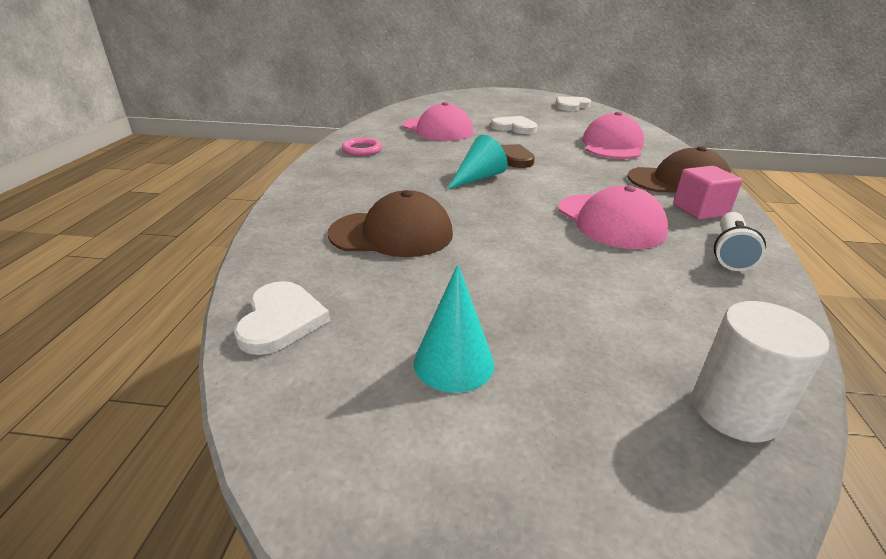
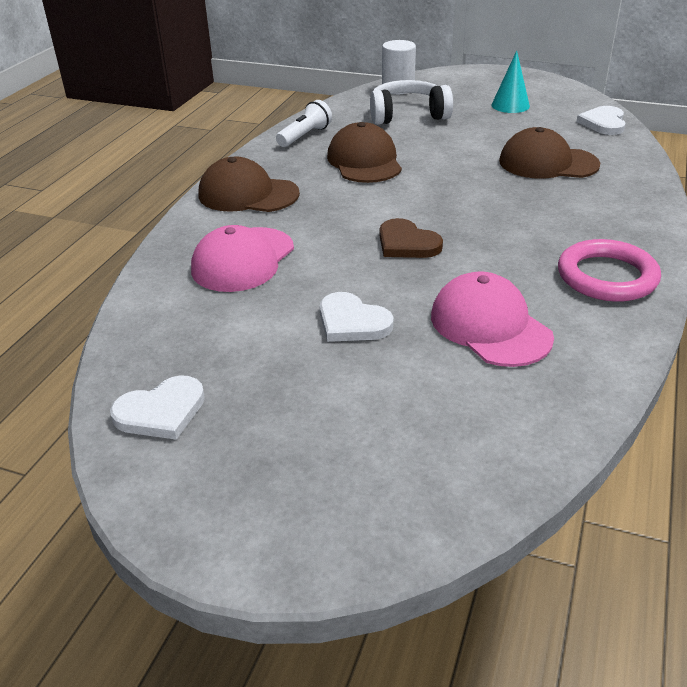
camera: 165 degrees left, 5 degrees up
pink ring [342,138,382,156] -> pink ring [558,239,661,302], size x1.72
turquoise cone [448,135,508,189] -> none
pink cap [558,185,668,249] -> brown cap [327,122,402,183]
pink cube [673,166,742,220] -> none
none -> white headphones [370,80,453,125]

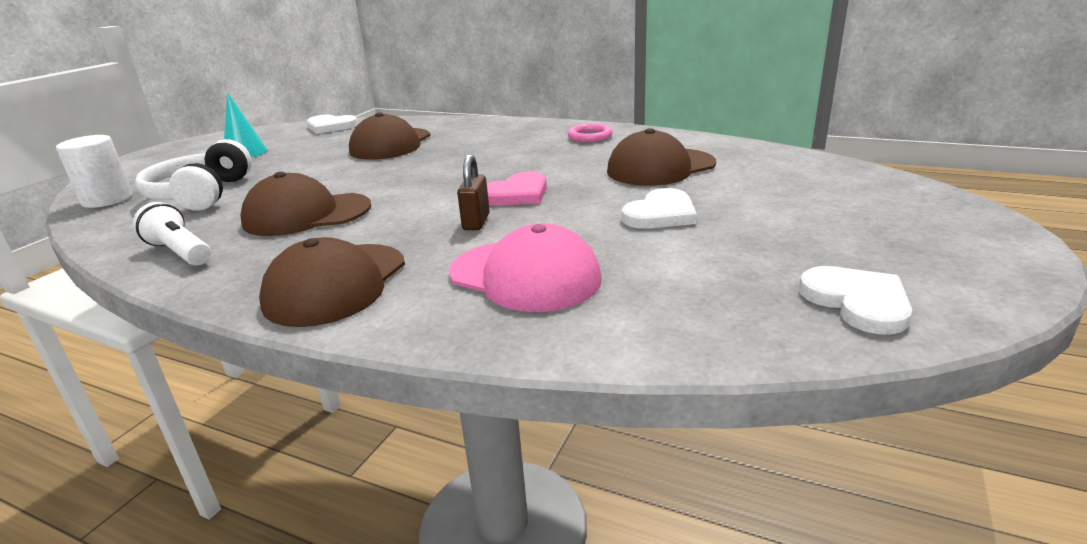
camera: 85 degrees left, 10 degrees down
brown heart [380,218,443,258] -> pink heart [487,172,547,206]
pink cap [431,271,554,367] -> brown cap [607,128,716,186]
pink ring [558,239,661,302] -> pink ring [568,123,613,142], size x0.58
none -> brown padlock [457,154,490,230]

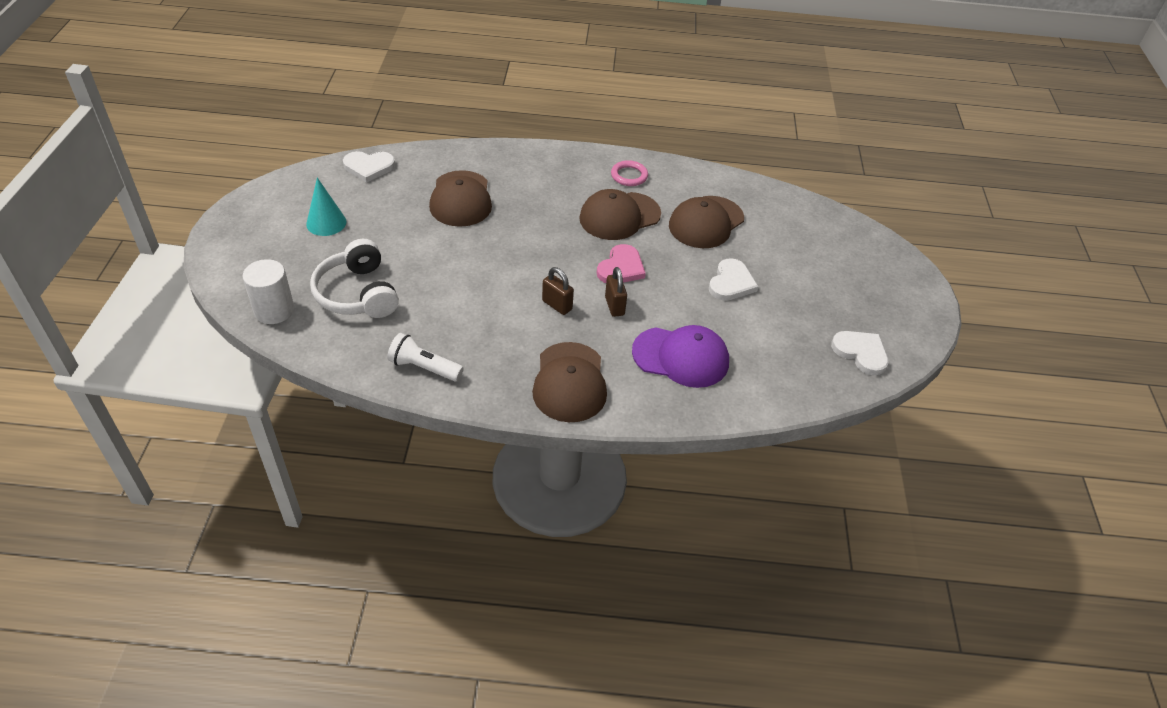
camera: 25 degrees left, 20 degrees up
brown cap [240,172,371,236] -> brown cap moved to [579,189,661,240]
pink cap [449,224,602,312] -> purple cap [632,325,729,388]
none -> brown padlock [542,267,574,315]

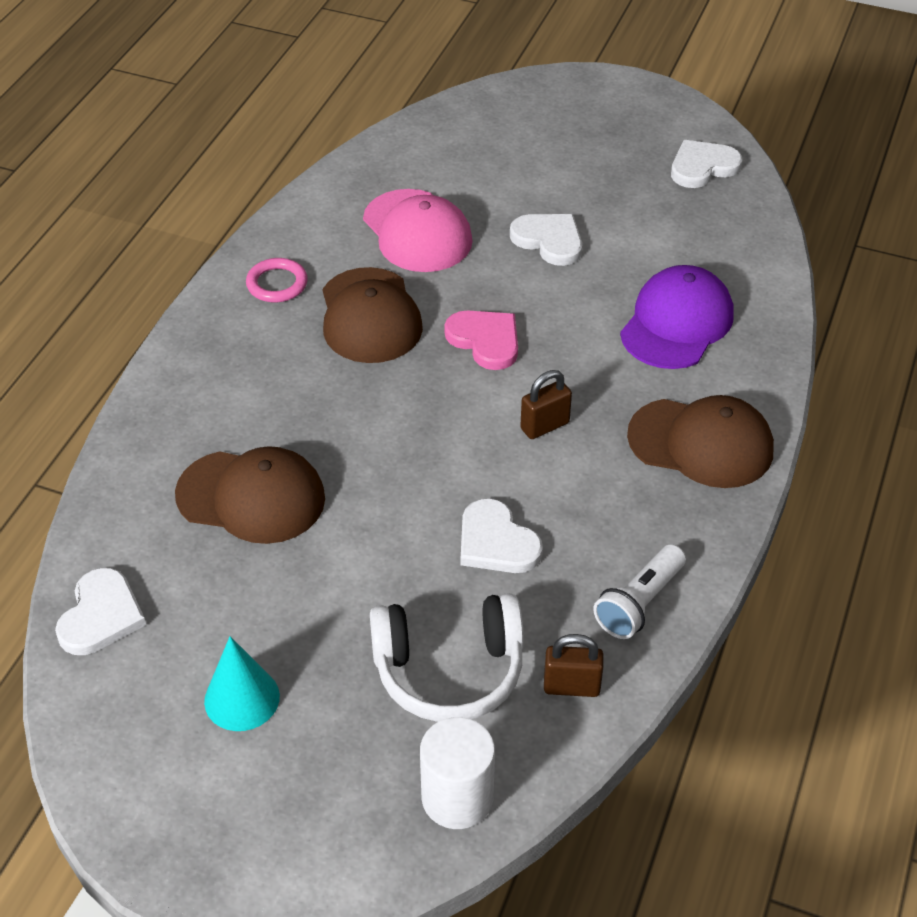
camera: 70 degrees left, 0 degrees up
brown padlock [605,267,627,317] -> brown padlock moved to [544,634,604,697]
brown cap [669,196,744,248] -> pink cap [363,189,473,272]
none -> white heart [461,498,543,573]

